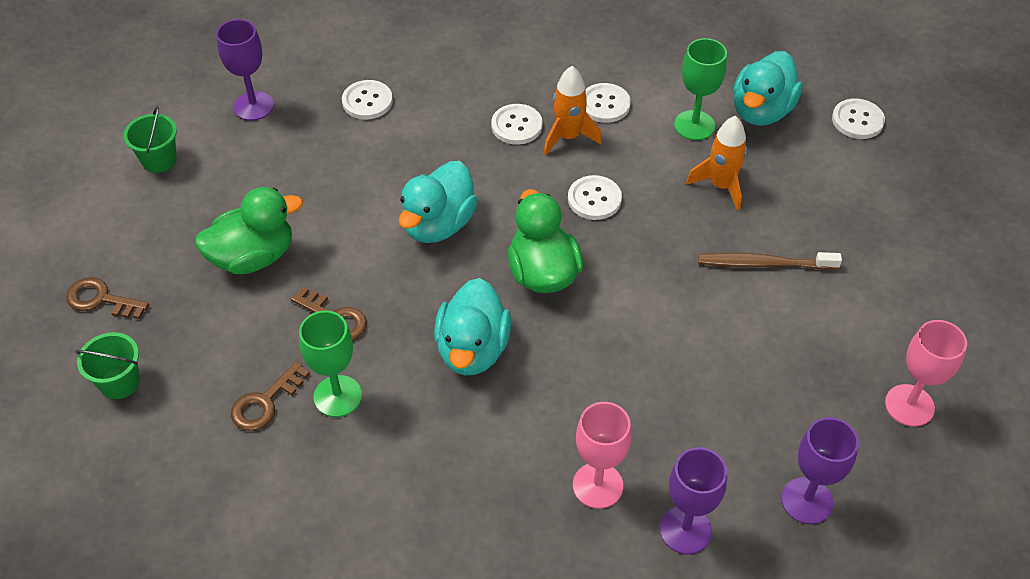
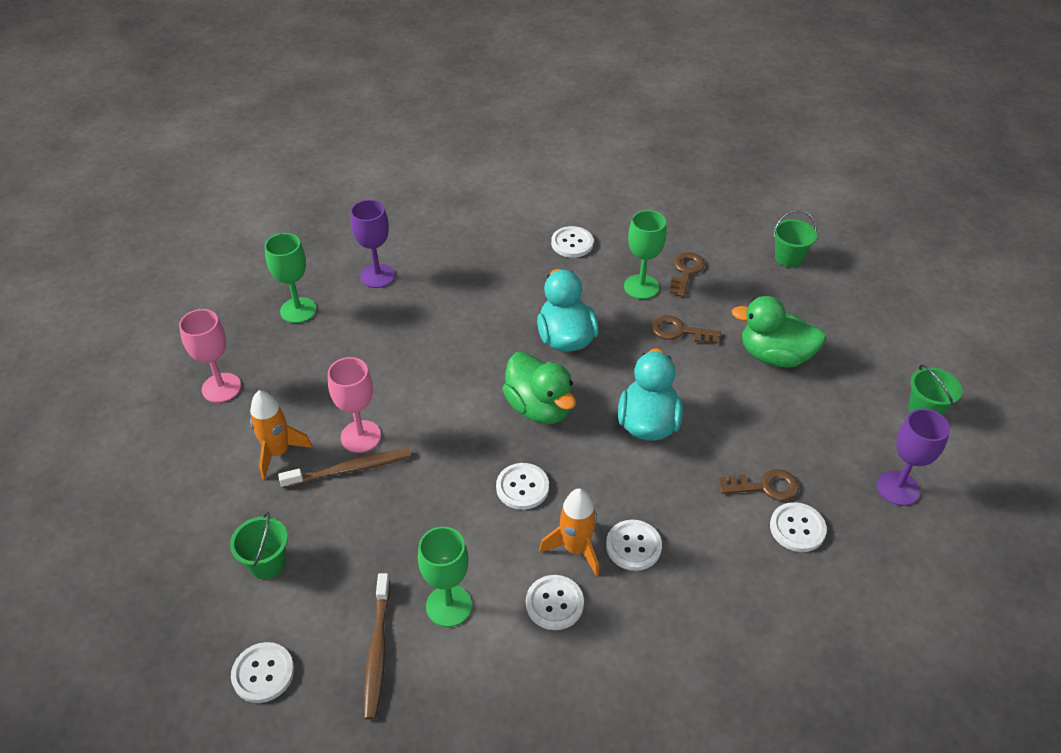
camera: 160 degrees right, 5 degrees down
brown key [66,277,149,319] -> brown key moved to [719,469,799,501]
green duck [195,187,303,274] -> green duck turned 60 degrees clockwise [732,296,826,368]
pink goblet [573,402,632,509] -> pink goblet moved to [328,357,381,453]
orange rocket [686,116,747,211] -> orange rocket moved to [250,390,312,479]
turquoise duck [733,51,803,126] -> brown toothbrush [364,573,390,720]
purple goblet [781,417,859,524] -> green goblet [264,233,317,323]
none -> green bucket [230,512,288,579]
none -> white button [551,226,594,258]

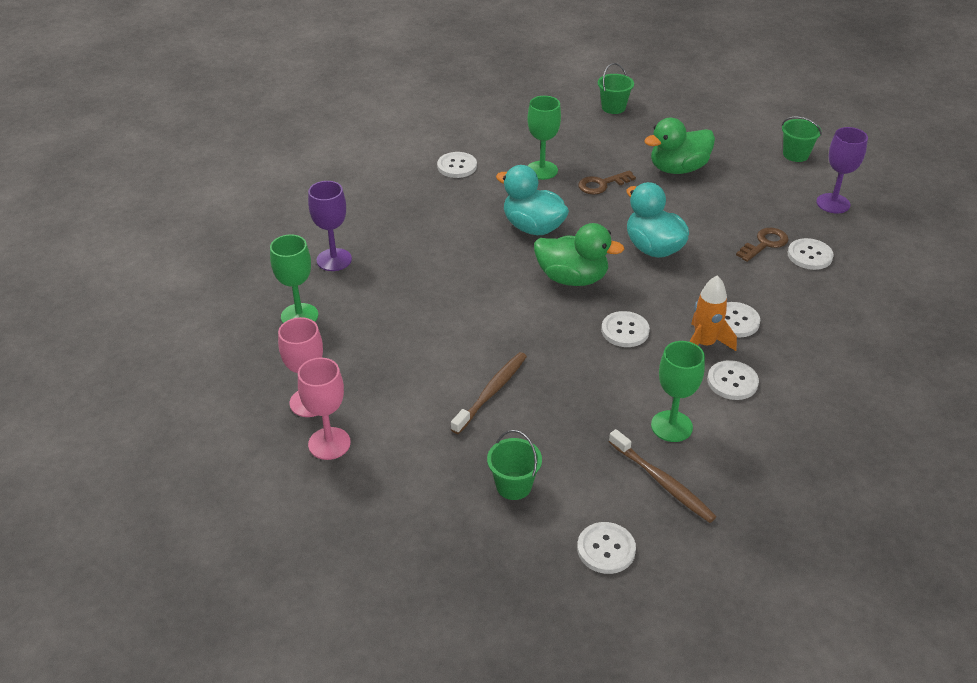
camera: 40 degrees left, 5 degrees down
orange rocket [250,390,312,479] -> none
pink goblet [328,357,381,453] -> pink goblet moved to [298,357,351,460]
brown key [670,252,705,297] -> none

